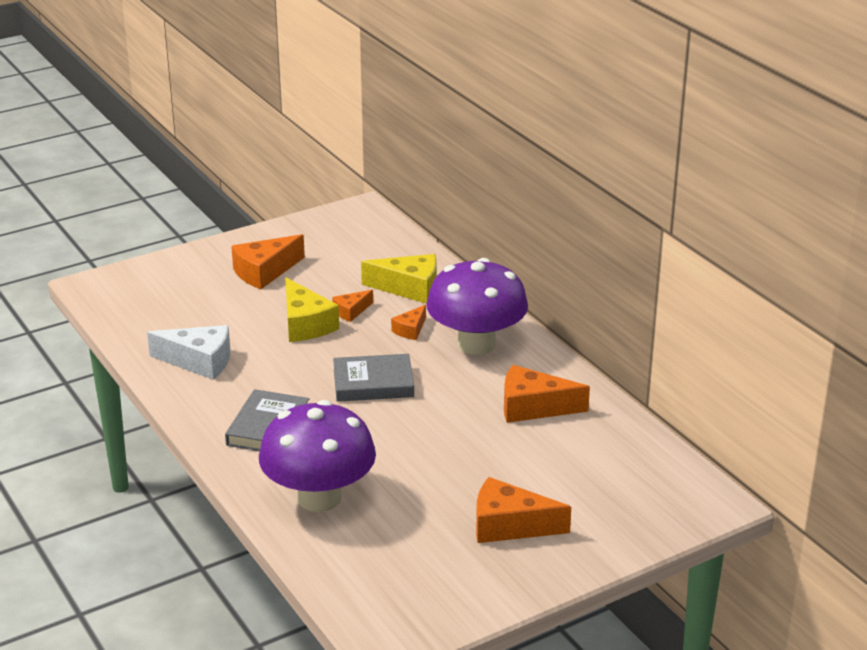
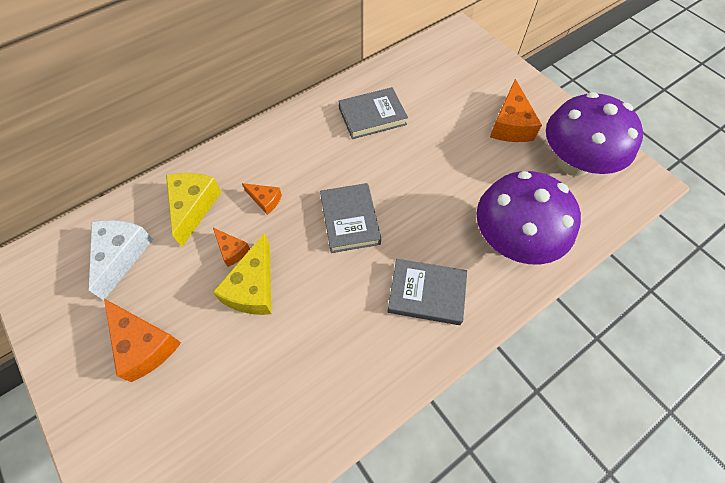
camera: 95 degrees left, 30 degrees up
white cheese [147,325,230,380] -> white cheese moved to [89,220,153,300]
yellow cheese [285,278,339,342] -> yellow cheese turned 135 degrees clockwise [213,233,272,315]
purple mushroom [426,258,528,355] -> purple mushroom moved to [546,92,643,176]
orange cheese [504,365,590,423] -> grey book [339,87,408,139]

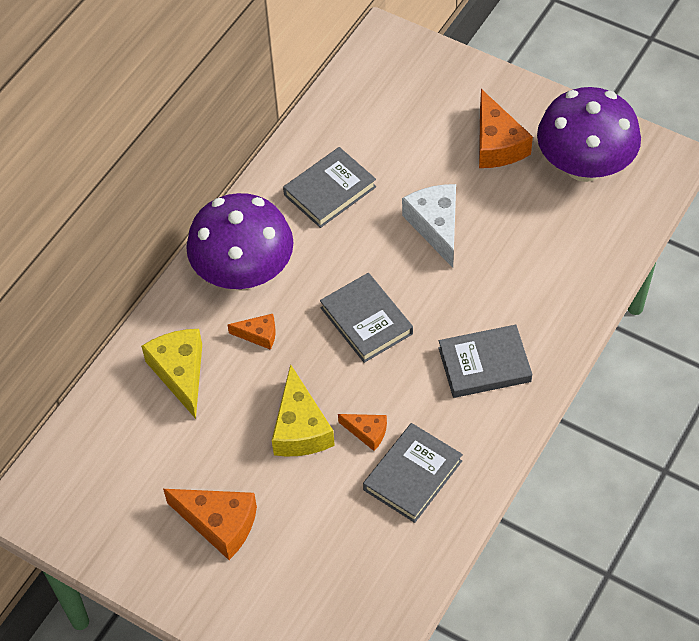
camera: 20 degrees left, 5 degrees down
white cheese [89,220,153,300] -> white cheese moved to [402,184,456,268]
orange cheese [213,228,250,267] -> orange cheese moved to [338,414,387,451]
purple mushroom [476,171,581,265] -> purple mushroom moved to [186,193,293,289]
none -> grey book [363,423,463,523]

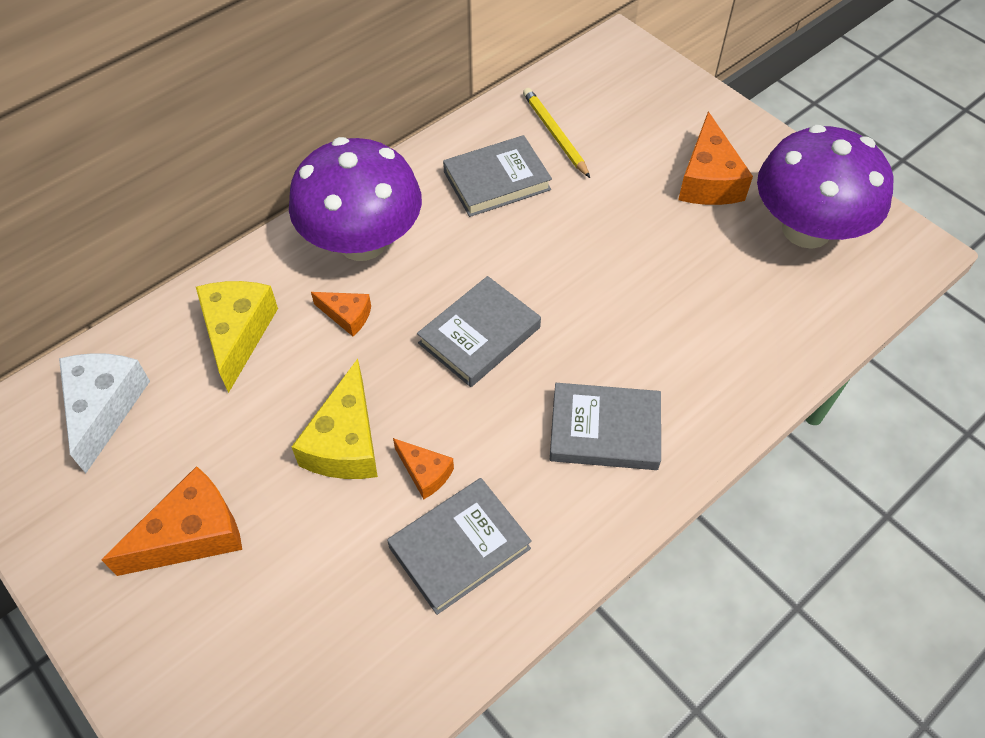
camera: 15 degrees right, 0 degrees up
orange cheese [163,489,257,560] -> orange cheese turned 75 degrees counterclockwise [101,466,242,576]
grey book [320,273,413,363] -> grey book turned 60 degrees clockwise [417,276,541,387]
white cheese [402,184,456,268] -> white cheese moved to [59,353,150,473]
none -> yellow pencil [523,88,590,178]

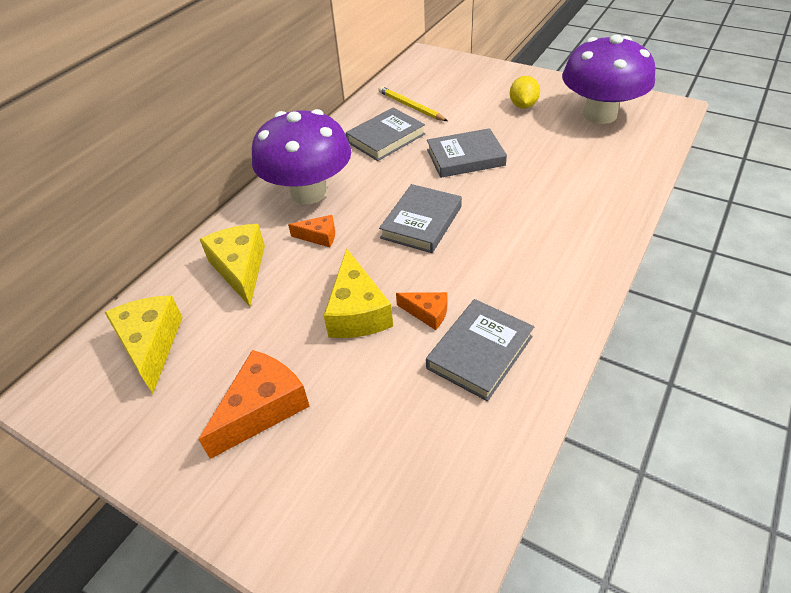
camera: 15 degrees left, 10 degrees down
white cheese [59,353,150,473] -> yellow cheese [104,295,183,394]
grey book [550,383,661,470] -> grey book moved to [427,128,507,178]
orange cheese [678,111,753,205] -> yellow lemon [510,76,540,109]

